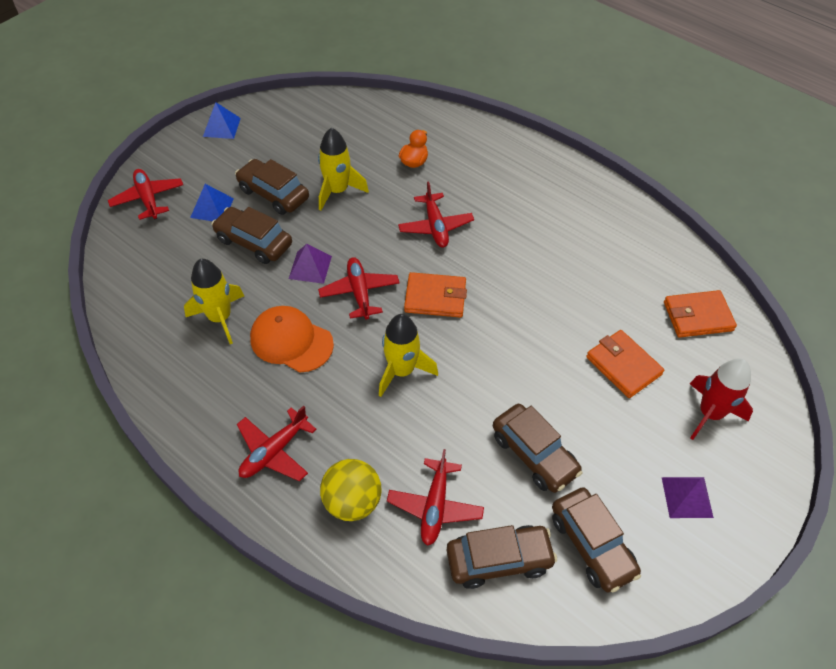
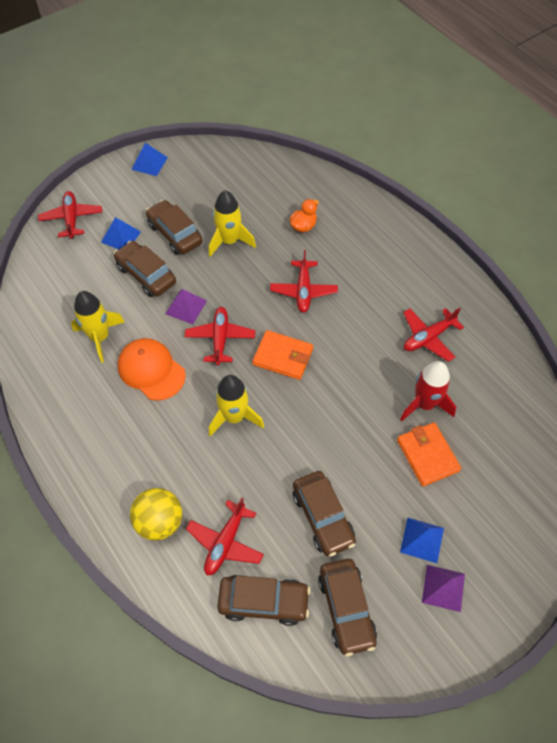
camera: 15 degrees right, 5 degrees up
red plane [237,406,317,482] -> red plane moved to [403,307,464,362]
orange wallet [664,290,737,338] -> none
red rocket [690,359,753,440] -> red rocket moved to [400,361,456,421]
none -> blue pyramid [400,518,444,563]

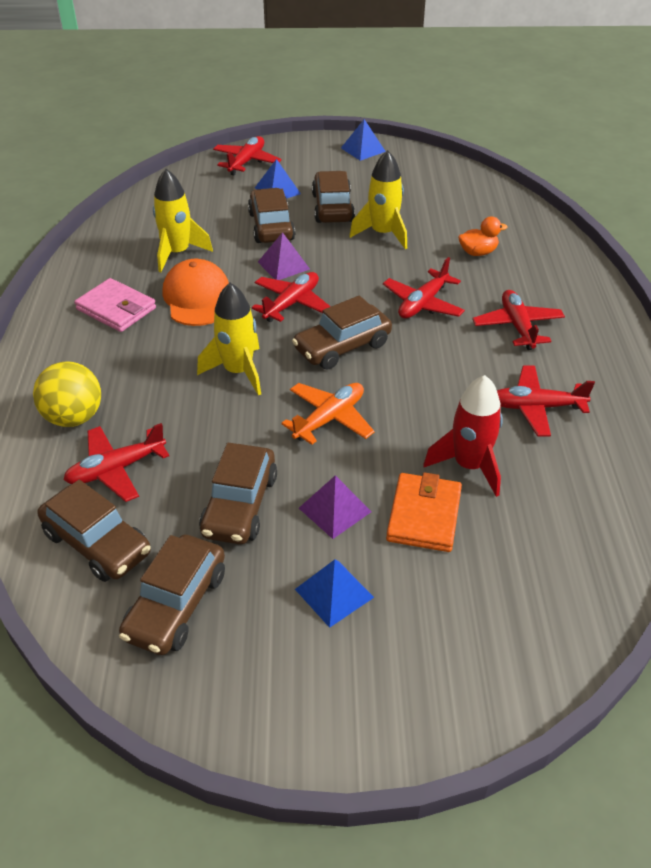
camera: 35 degrees right, 15 degrees down
orange wallet [252,330,313,380] -> brown car [292,296,392,370]
purple pyramid [422,565,465,612] -> purple pyramid moved to [299,475,372,539]
none -> pink wallet [74,278,156,332]
none -> orange plane [281,383,375,445]
none -> red plane [472,290,565,350]

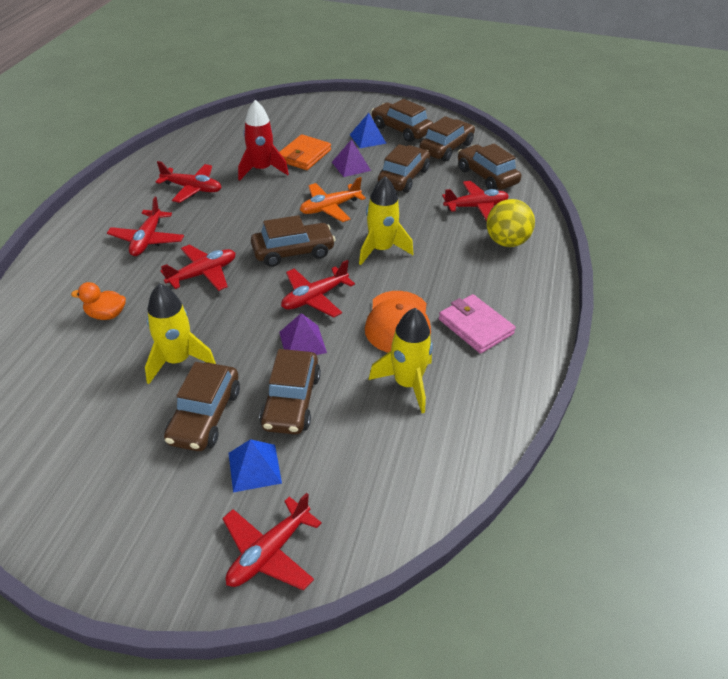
camera: 165 degrees left, 0 degrees up
blue pyramid [341,119,386,161] -> none
none -> brown car [371,99,433,142]

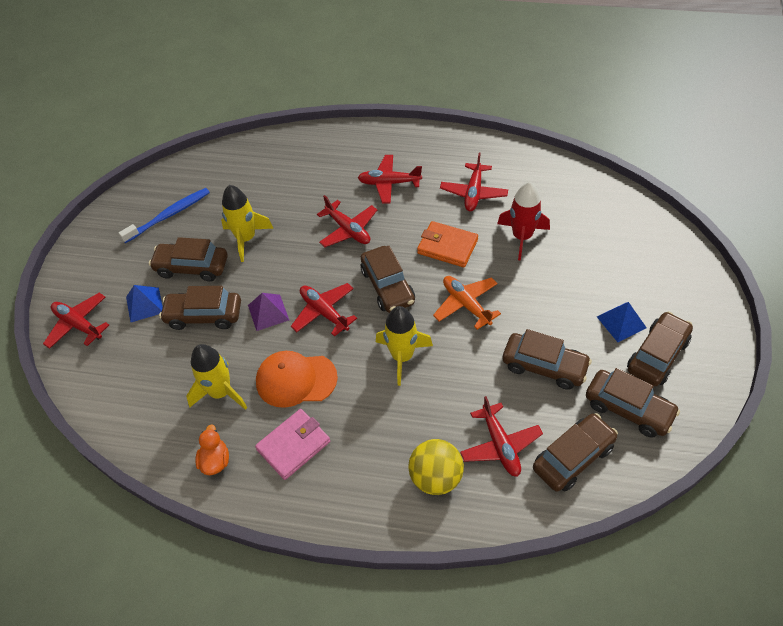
camera: 90 degrees right, 10 degrees up
orange duck [71,282,126,320] -> orange duck moved to [195,424,229,475]
orange wallet [279,134,331,170] -> orange wallet moved to [417,221,478,267]
purple pyramid [332,139,371,177] -> none
none -> blue toothbrush [119,188,210,243]

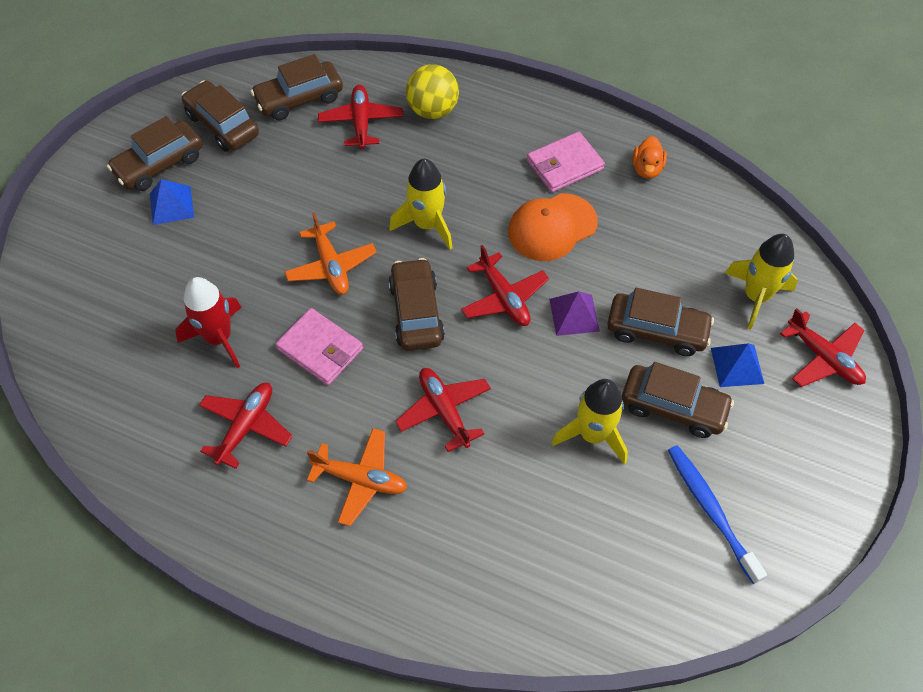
camera: 170 degrees left, 5 degrees up
blue toothbrush [119,188,210,243] -> blue toothbrush turned 90 degrees clockwise [668,445,767,584]
yellow rocket [186,344,247,410] -> yellow rocket moved to [725,234,798,330]
orange cap [256,351,338,408] -> orange cap turned 135 degrees clockwise [508,193,598,261]
red plane [358,155,422,203] -> orange plane [307,428,407,526]
orange wallet [417,221,478,267] -> pink wallet [275,308,363,385]
brown car [503,329,592,390] -> none

